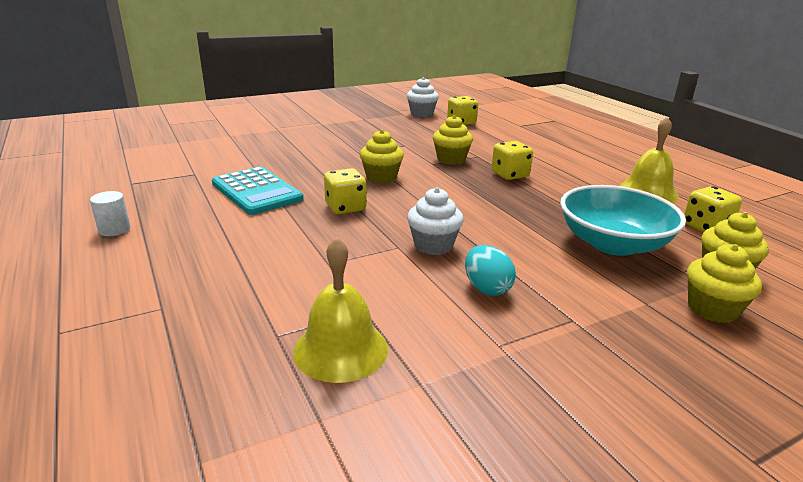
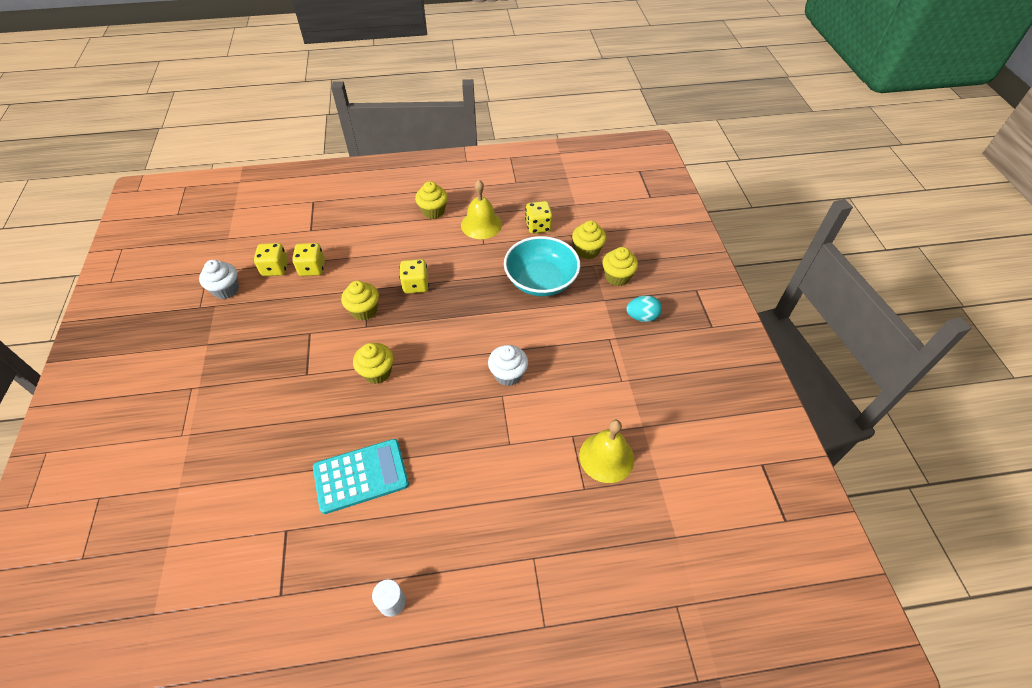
camera: 70 degrees left, 25 degrees up
yellow dice [324,168,367,214] -> yellow dice moved to [292,243,325,276]
turquoise egg [465,245,516,296] -> turquoise egg moved to [626,295,662,322]
none -> yellow cupcake [415,181,448,219]

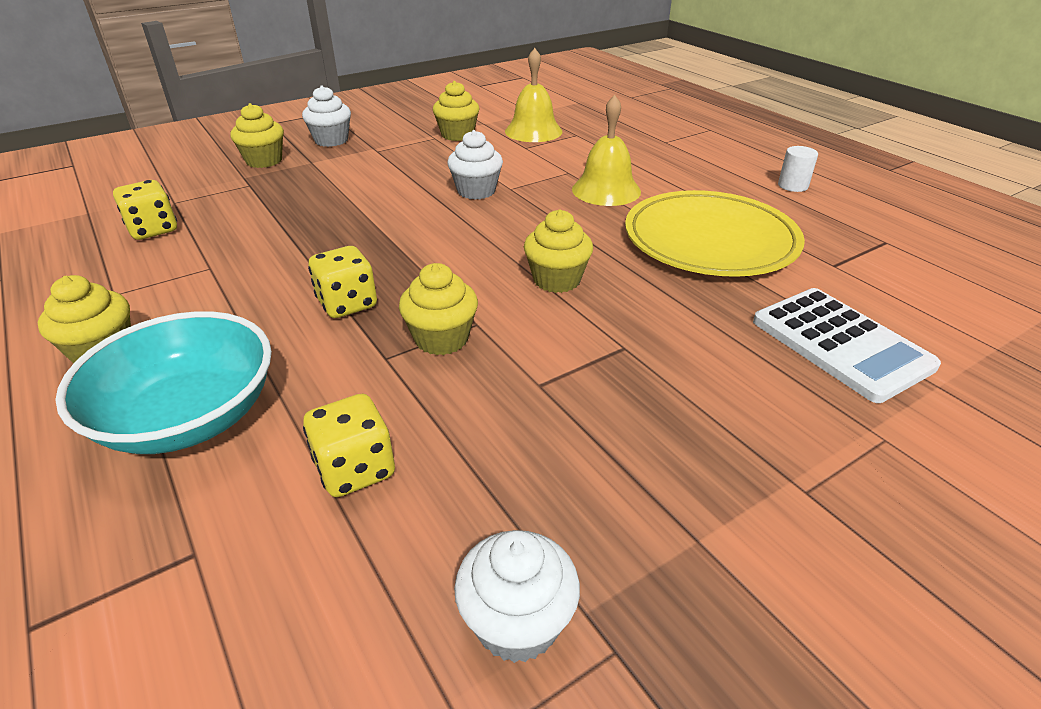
camera: 115 degrees left, 15 degrees down
yellow dice [254,243,288,276] -> none
turquoise calculator [313,439,409,514] -> yellow plate [625,190,805,277]
yellow bell [461,180,502,239] -> yellow bell moved to [572,95,641,206]
turquoise bowl [504,236,580,296] -> turquoise bowl moved to [55,311,272,454]
yellow cupcake [572,220,607,259] -> yellow cupcake moved to [433,81,480,141]
turquoise egg [626,295,662,322] -> white cupcake [302,86,351,147]
none -> white calculator [753,288,941,403]

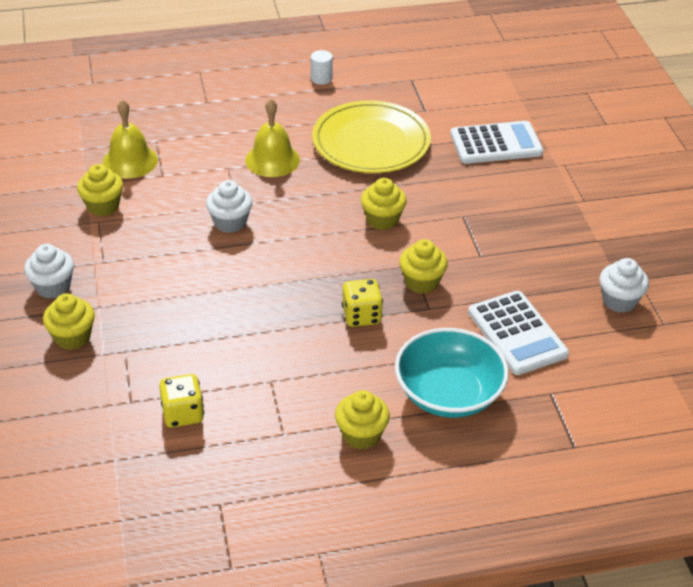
camera: 70 degrees left, 5 degrees up
yellow dice [303,394,395,497] -> white calculator [468,291,569,375]

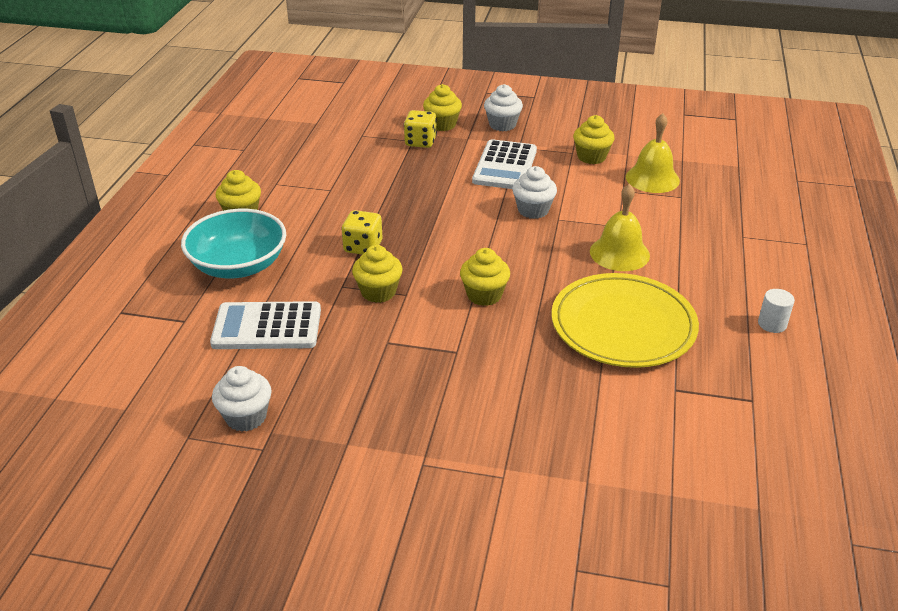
camera: 115 degrees right, 5 degrees down
yellow dice [159,374,204,427] -> yellow dice moved to [404,110,437,148]
white calculator [450,121,543,164] -> white calculator moved to [472,139,537,189]

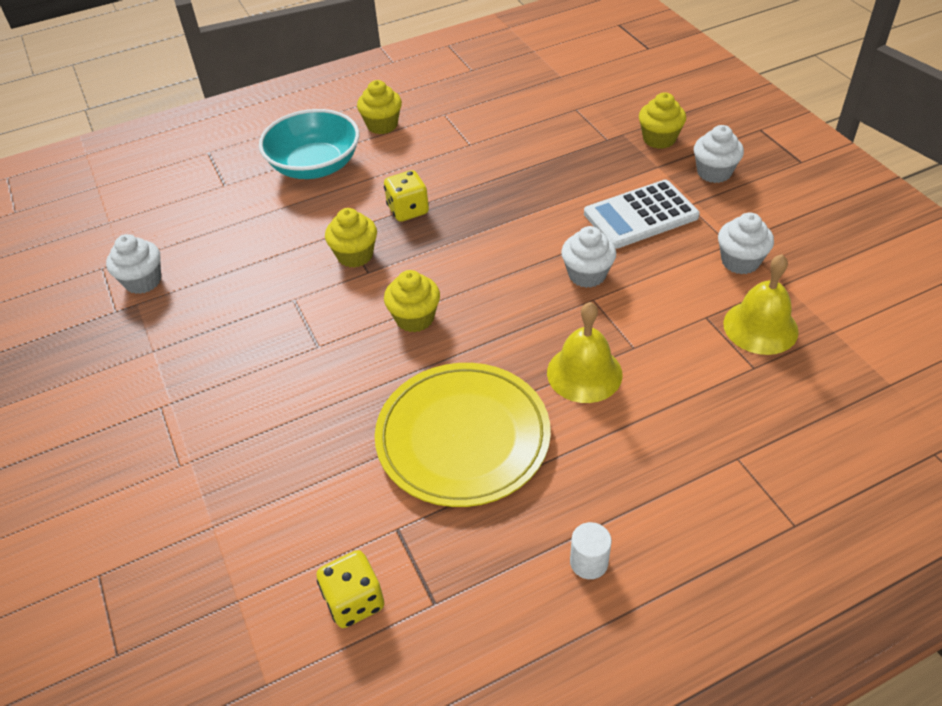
camera: 55 degrees right, 10 degrees up
white calculator [210,301,321,349] -> none
yellow dice [404,110,437,148] -> yellow dice moved to [316,550,384,628]
yellow cupcake [573,115,615,164] -> white cupcake [718,212,774,274]

